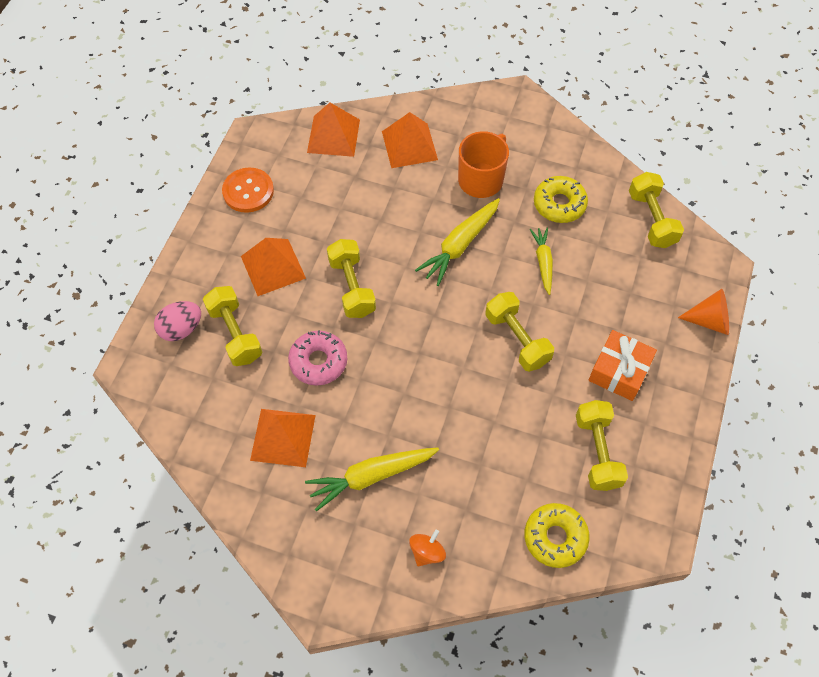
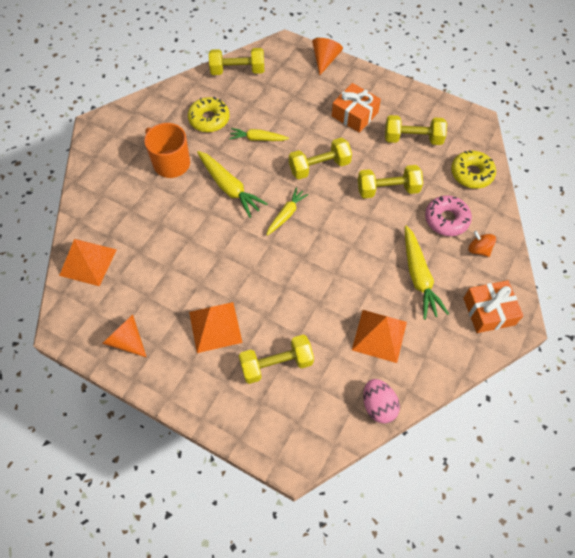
camera: 80 degrees left, 0 degrees up
pink egg [154,301,201,341] -> pink egg moved to [363,379,400,424]
orange button [222,168,274,213] -> orange cone [102,314,146,357]
pink donut [288,330,347,386] -> pink donut moved to [425,195,472,236]
yellow dumbbell [327,239,376,318] -> yellow dumbbell moved to [358,165,423,198]
orange pyramid [382,112,438,168] -> none
none -> yellow carrot [266,187,309,236]
none -> orange gift [463,280,523,333]

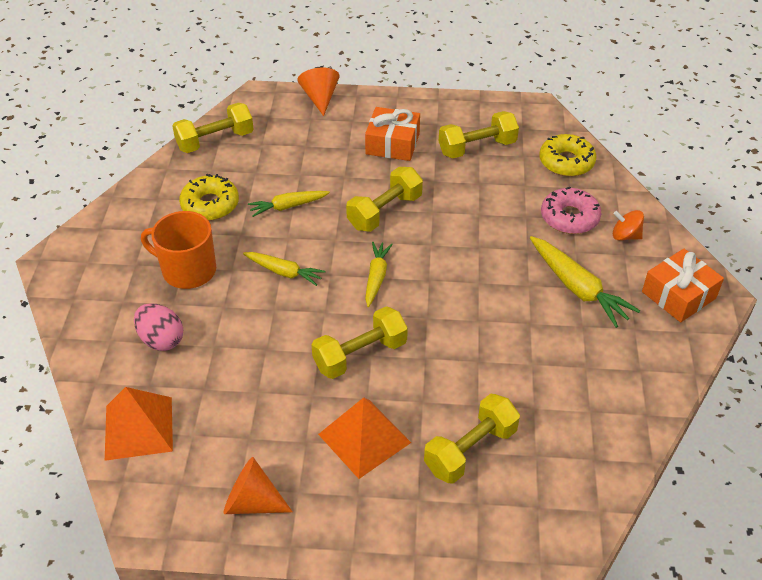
camera: 25 degrees left, 15 degrees down
yellow carrot [197,151,268,218] -> yellow carrot [243,252,325,286], size x0.64
orange pyramid [352,310,407,363] -> none
yellow dumbbell [358,165,423,198] -> yellow dumbbell moved to [311,306,408,379]
pink egg [363,379,400,424] -> pink egg moved to [134,303,183,351]

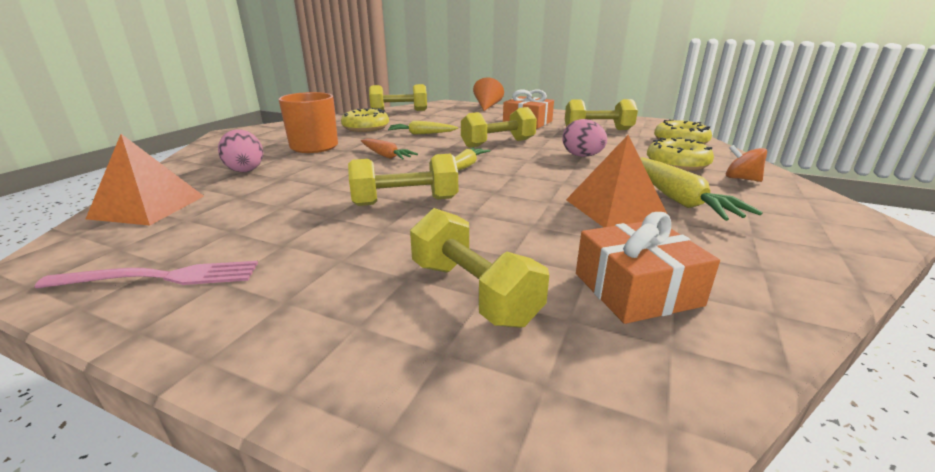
camera: 20 degrees right, 20 degrees down
orange cone [224,457,293,514] -> pink fork [35,261,258,288]
yellow carrot [243,252,325,286] -> orange carrot [361,139,418,160]
orange pyramid [318,397,411,479] -> orange pyramid moved to [566,135,667,227]
yellow dumbbell [424,394,520,484] -> yellow dumbbell turned 75 degrees clockwise [410,208,549,328]
pink donut [541,186,602,234] -> yellow donut [647,137,714,171]
orange gift [642,249,724,322] -> orange gift moved to [576,212,720,324]
none -> pink egg [562,119,607,157]

